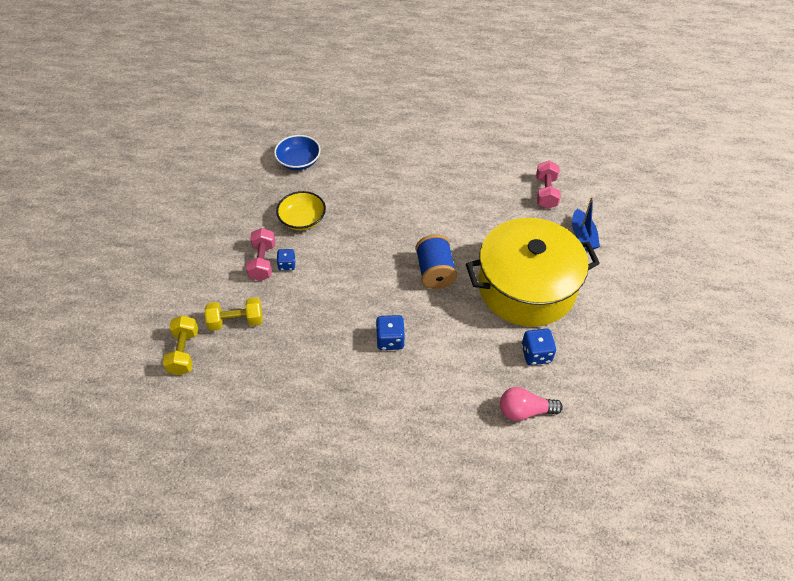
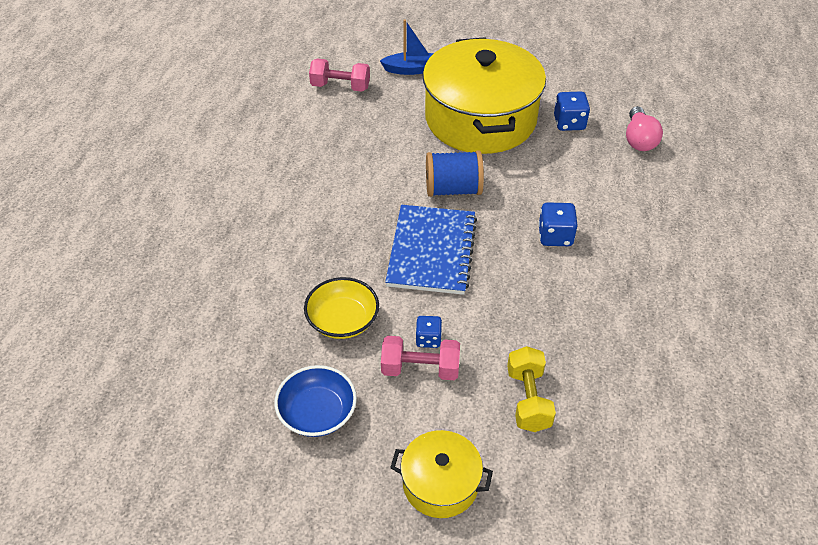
camera: 85 degrees left, 5 degrees down
yellow dumbbell [163,316,198,375] -> none
blue bowl [274,135,321,170] -> blue bowl moved to [274,365,357,437]
none -> blue notebook [385,205,477,295]
none -> yellow pot [390,430,493,518]

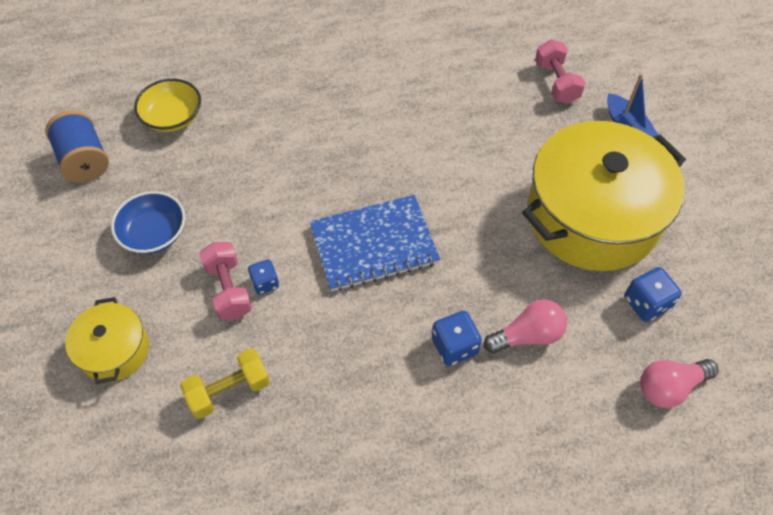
camera: 65 degrees right, 10 degrees up
yellow bowl [304,277,379,339] -> yellow bowl moved to [134,79,201,132]
blue spool [426,151,484,197] -> blue spool moved to [45,111,109,183]
none -> pink light bulb [484,299,567,354]

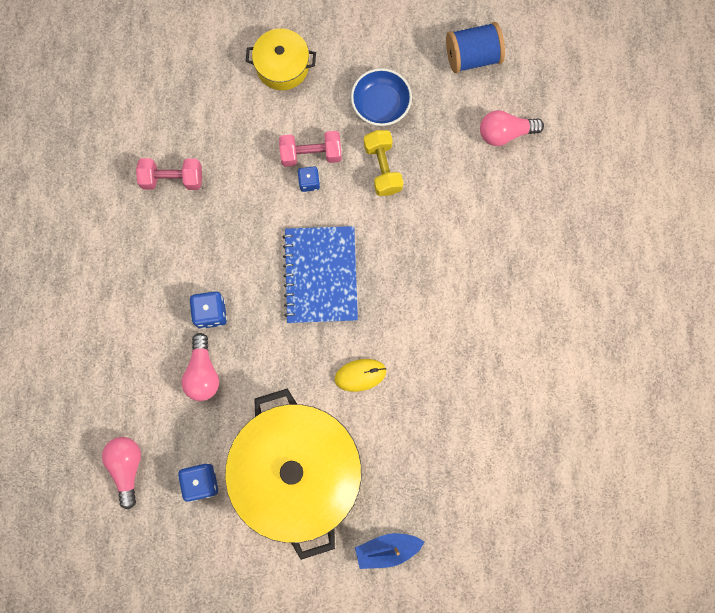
camera: 105 degrees right, 20 degrees up
yellow bowl [134,79,201,132] -> pink light bulb [480,110,544,146]
yellow dumbbell [180,348,270,419] -> yellow dumbbell moved to [364,130,403,196]
pink dumbbell [535,39,585,104] -> pink dumbbell moved to [136,158,202,190]
none -> yellow mouse [335,359,386,392]

